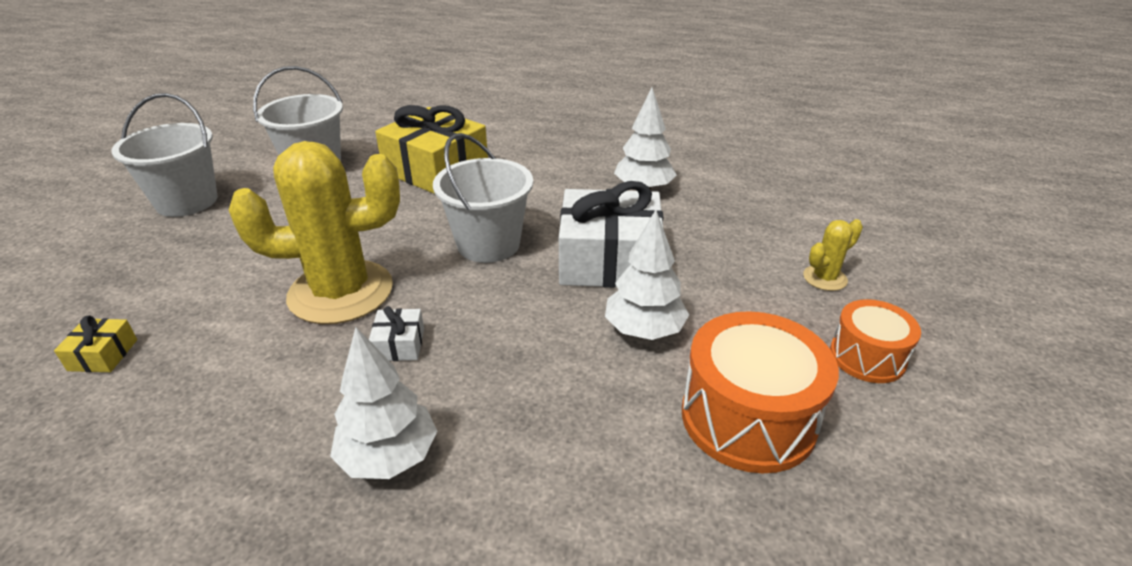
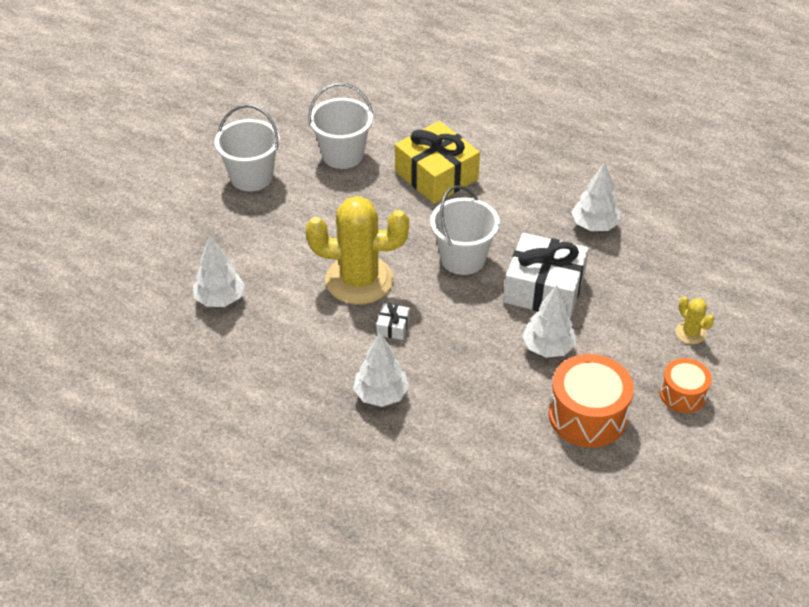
camera: 15 degrees right, 10 degrees up
yellow gift [54,316,137,372] -> white tree [193,236,245,307]
yellow cactus [803,219,863,291] -> yellow cactus turned 75 degrees clockwise [676,296,714,344]

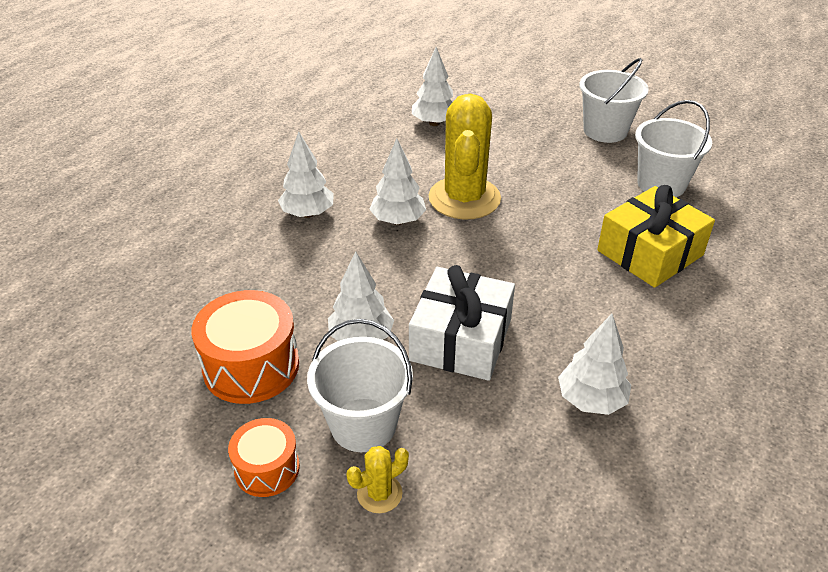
camera: 90 degrees right, 5 degrees down
white gift [376,303,410,340] -> white tree [369,138,426,225]
white bucket [430,185,500,275] -> white bucket moved to [307,319,413,452]

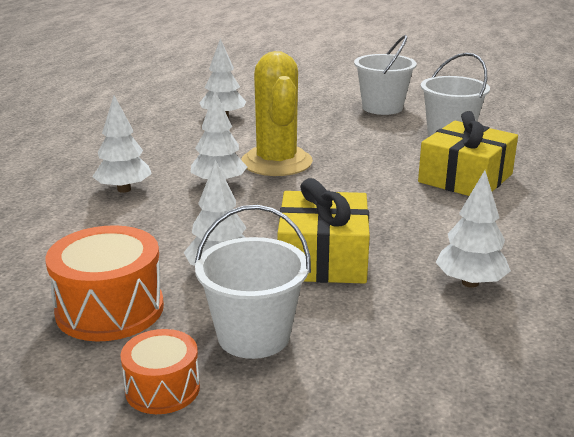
camera: 15 degrees left, 15 degrees down
yellow cactus [346,446,409,513] -> none
white gift [409,265,515,381] -> yellow gift [278,178,370,284]

